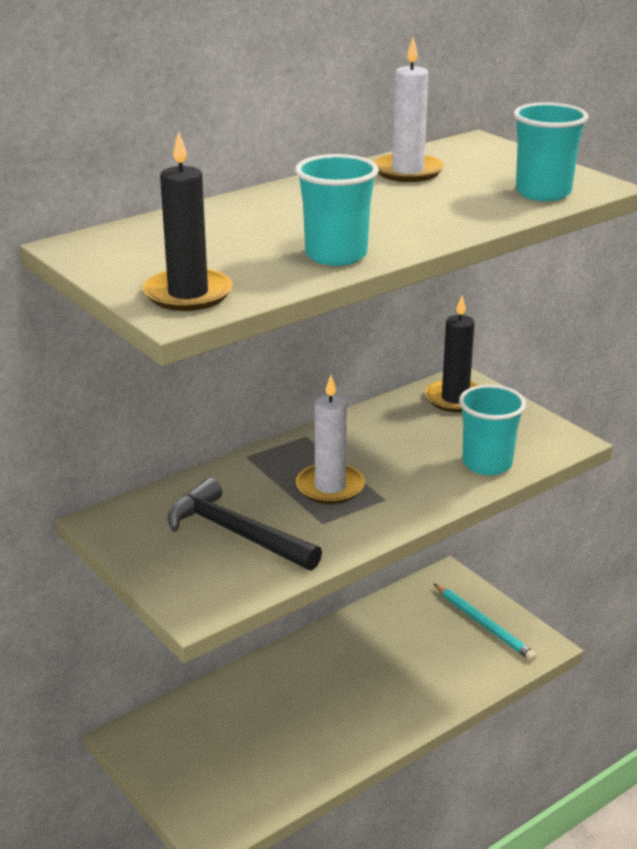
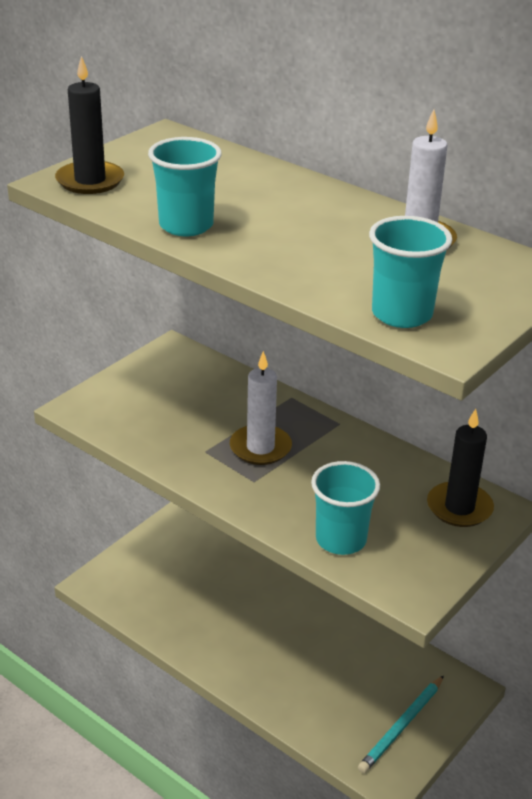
camera: 75 degrees right, 5 degrees up
black hammer [168,478,322,571] -> none

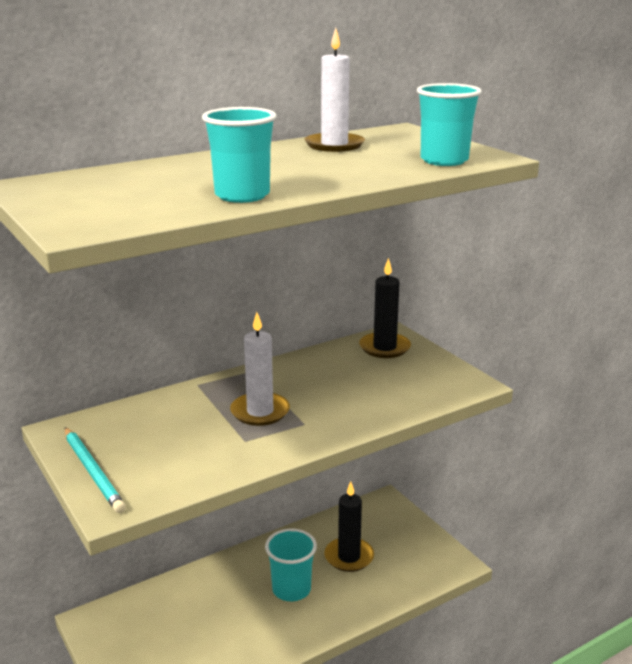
camera: 70 degrees left, 10 degrees down
black candle [55,56,124,194] -> black candle moved to [324,482,374,572]
turquoise cup [311,461,380,555] -> turquoise cup moved to [265,529,317,601]
turquoise pencil [358,676,444,773] -> turquoise pencil moved to [65,427,126,513]

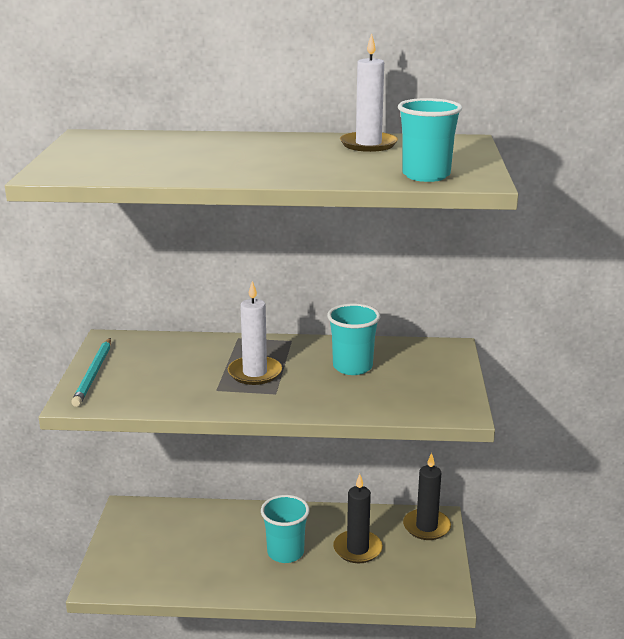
camera: 35 degrees right, 0 degrees up
turquoise cup [202,107,277,203] -> turquoise cup moved to [327,303,380,375]
black candle [359,258,411,358] -> black candle moved to [403,453,451,540]

